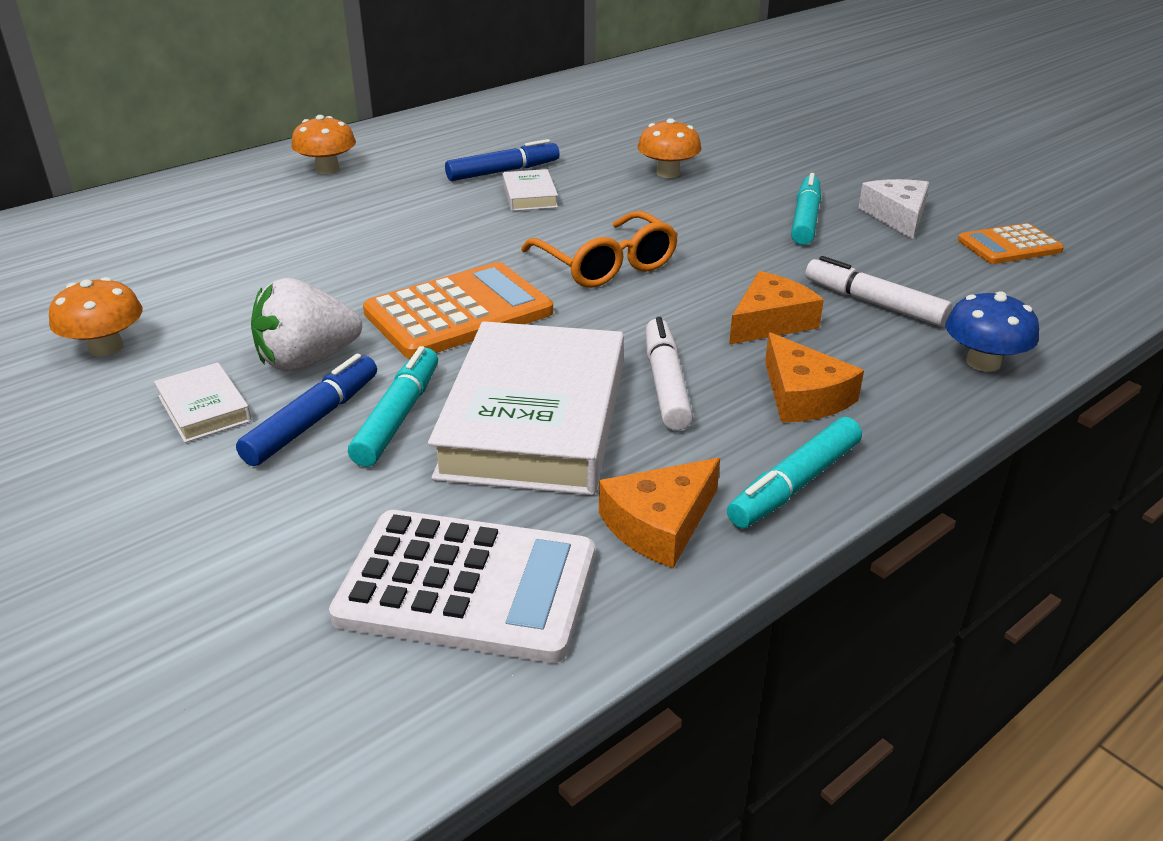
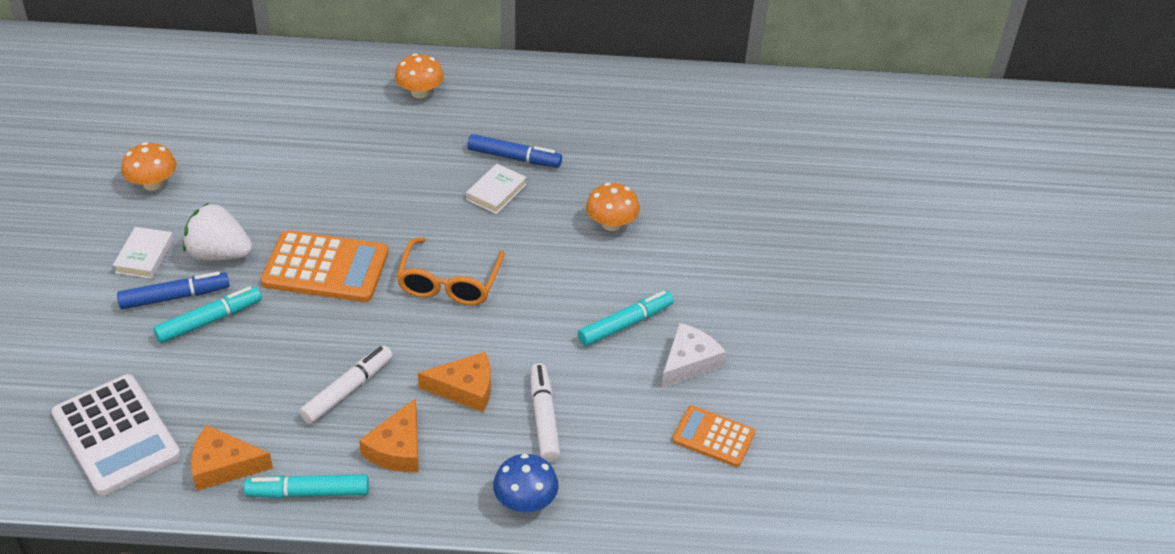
camera: 40 degrees right, 10 degrees up
white book [428,321,624,495] -> none

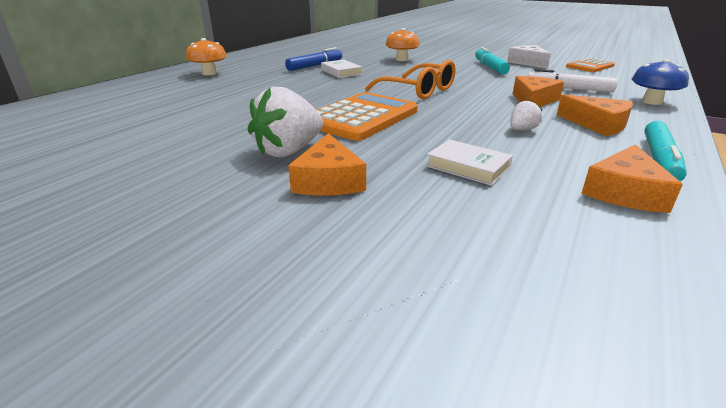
camera: 60 degrees left, 15 degrees down
white calculator [52,374,181,496] -> none
white book [113,227,174,279] -> white book moved to [426,139,513,186]
blue marker [117,272,230,309] -> orange cheese [288,133,366,196]
orange mushroom [122,142,176,191] -> none
turquoise marker [153,286,262,343] -> none
white marker [299,345,393,424] -> white strawberry [510,100,542,130]

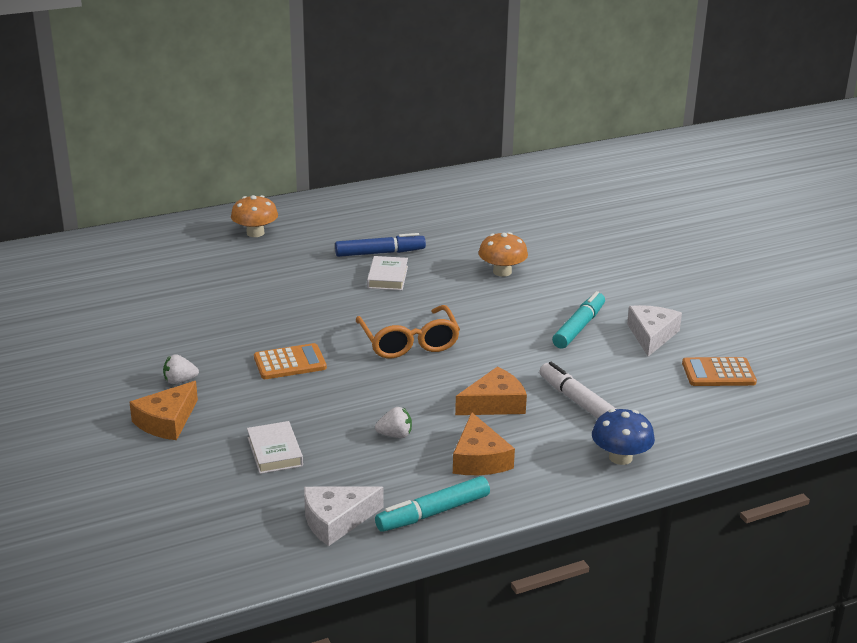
camera: 35 degrees right, 0 degrees up
white strawberry [248,87,323,157] -> white strawberry [163,354,199,384], size x0.50
orange calculator [317,92,418,141] -> orange calculator [254,343,327,379], size x0.59
orange cheese [581,144,683,213] -> white cheese [304,487,384,546]

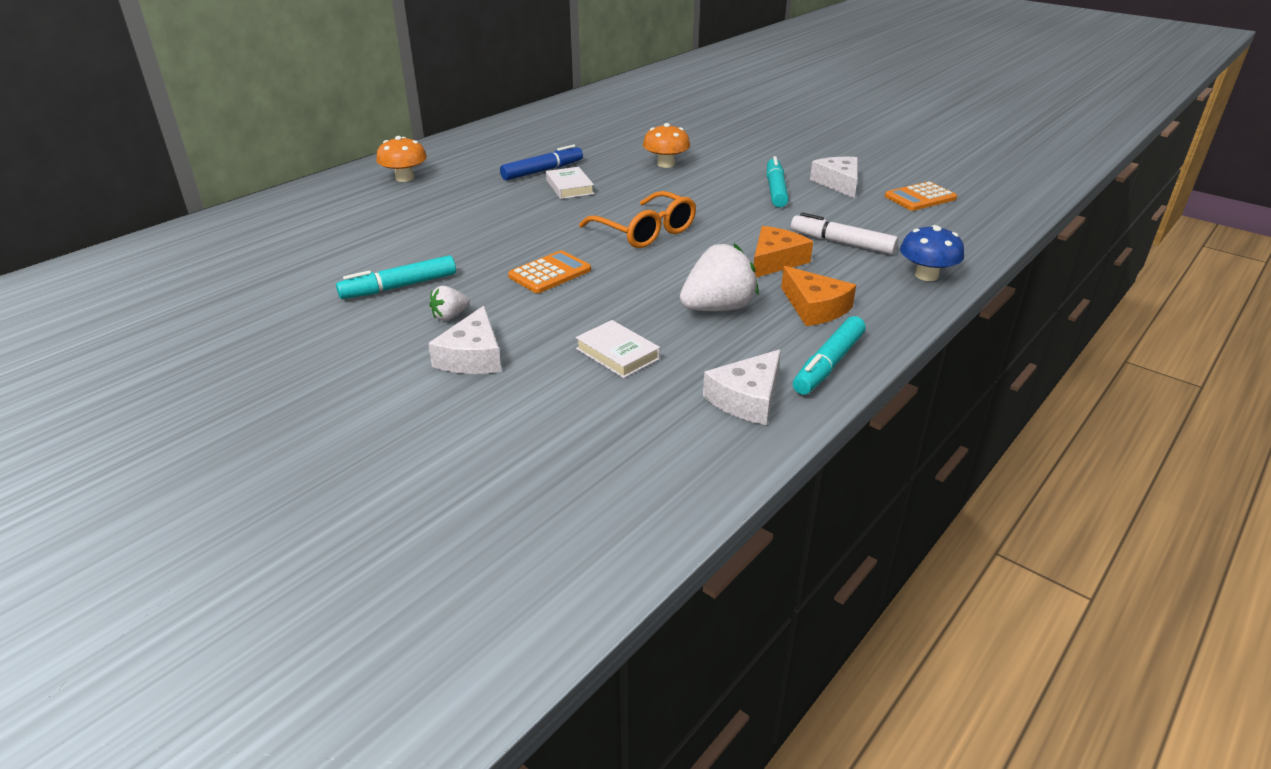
camera: 25 degrees left, 5 degrees up
orange cheese [129,381,198,440] -> white cheese [428,306,501,374]
white strawberry [375,407,412,438] -> white strawberry [680,243,759,311], size x2.00
none -> turquoise marker [336,255,456,299]

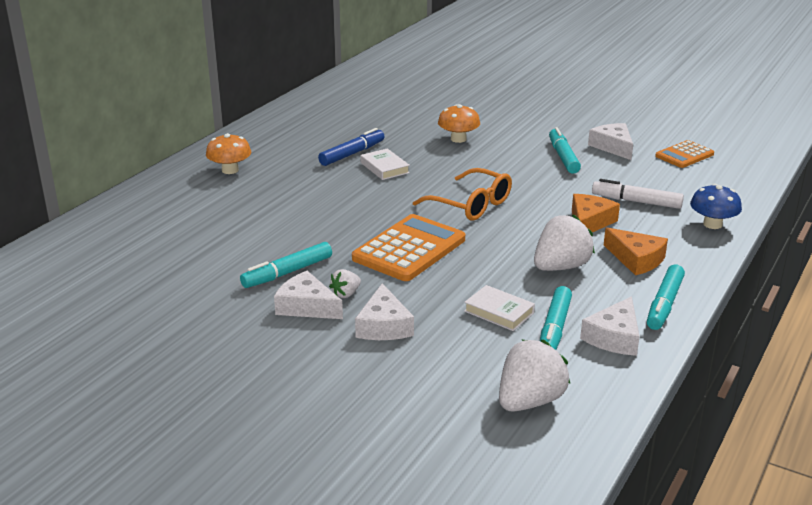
camera: 10 degrees left, 5 degrees down
orange calculator [508,250,591,293] -> orange calculator [352,214,465,281], size x1.70
none -> white cheese [274,271,343,319]
none -> white strawberry [499,340,570,412]
none -> turquoise marker [540,286,572,350]

